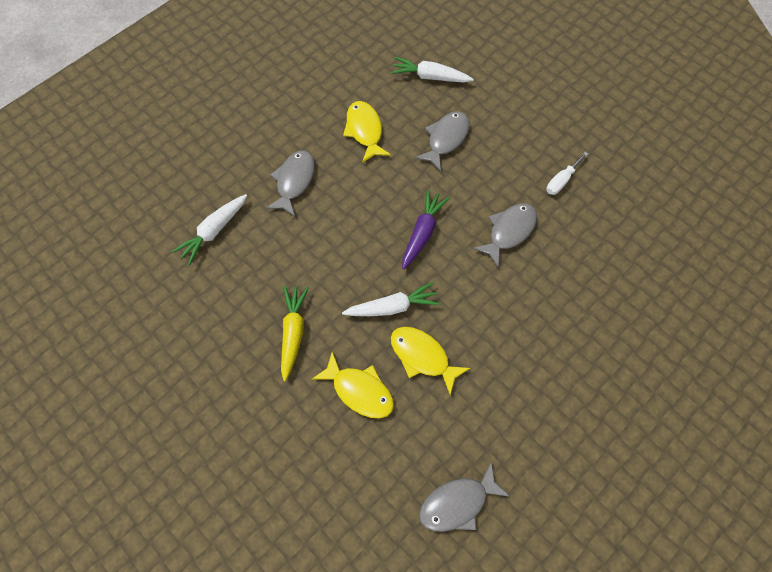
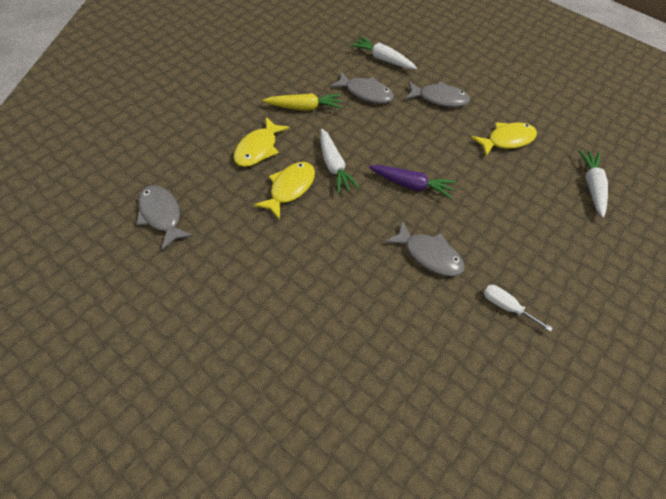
camera: 80 degrees right, 10 degrees down
grey fish [415,111,470,171] -> grey fish moved to [330,71,394,104]

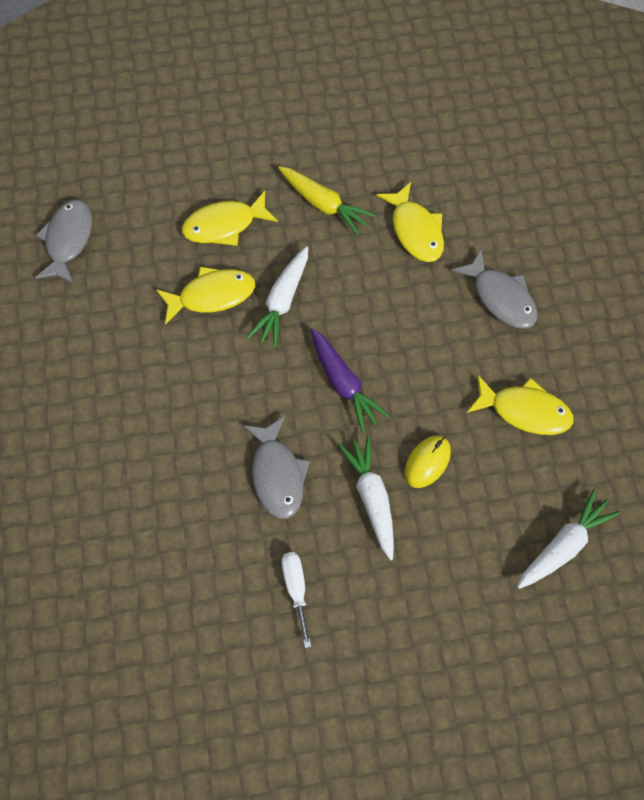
camera: 45 degrees right, 10 degrees up
grey fish [330,71,394,104] -> yellow fish [376,182,444,262]
white carrot [350,36,417,69] -> white carrot moved to [338,435,394,560]
none -> yellow mouse [405,435,451,488]

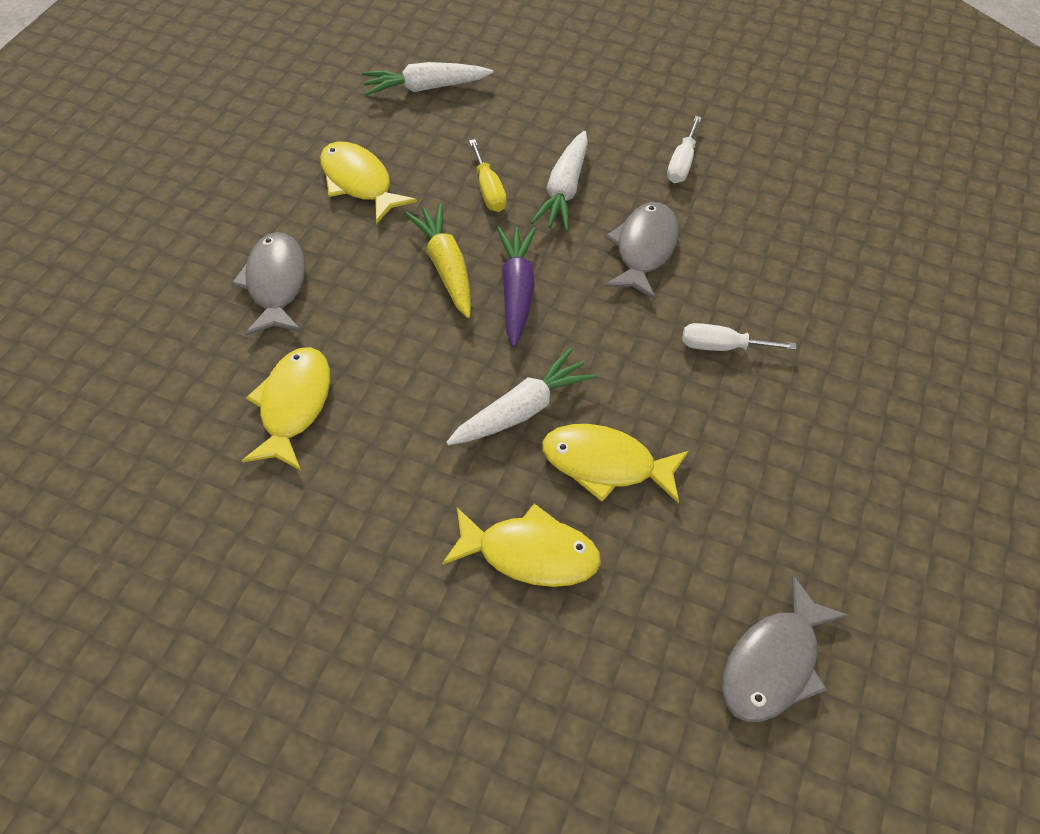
camera: 150 degrees left, 10 degrees down
yellow carrot [278,166,375,235] -> yellow carrot moved to [405,203,471,318]
yellow mouse [405,435,451,488] -> yellow screwdriver [469,139,507,212]
none -> white screwdriver [682,323,796,351]

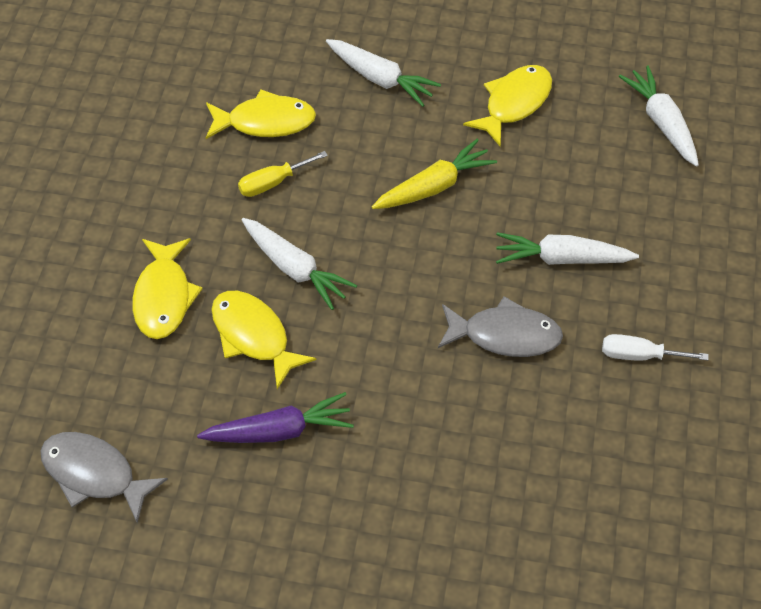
camera: 80 degrees right, 0 degrees up
grey fish [231,232,306,336] -> white carrot [326,39,441,107]
yellow screwdriver [469,139,507,212] -> yellow screwdriver moved to [238,151,328,197]
purple carrot [497,227,536,347] -> purple carrot moved to [197,392,354,443]
yellow fish [542,424,689,504] -> yellow fish turned 45 degrees counterclockwise [211,291,316,389]
white screwdriver [682,323,796,351] -> none

